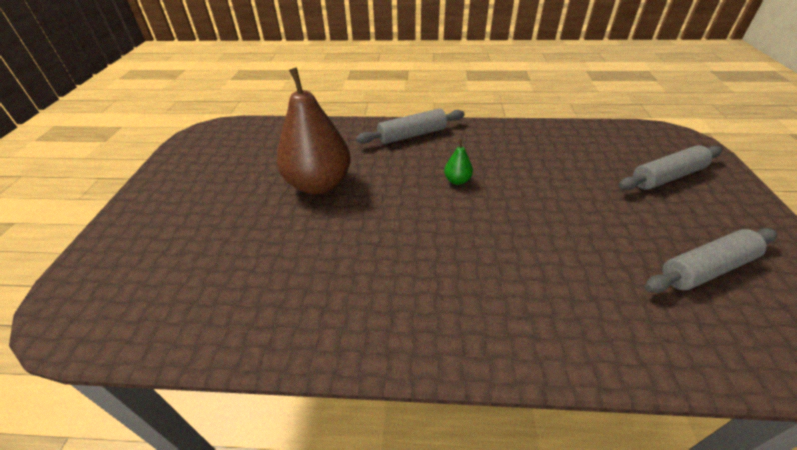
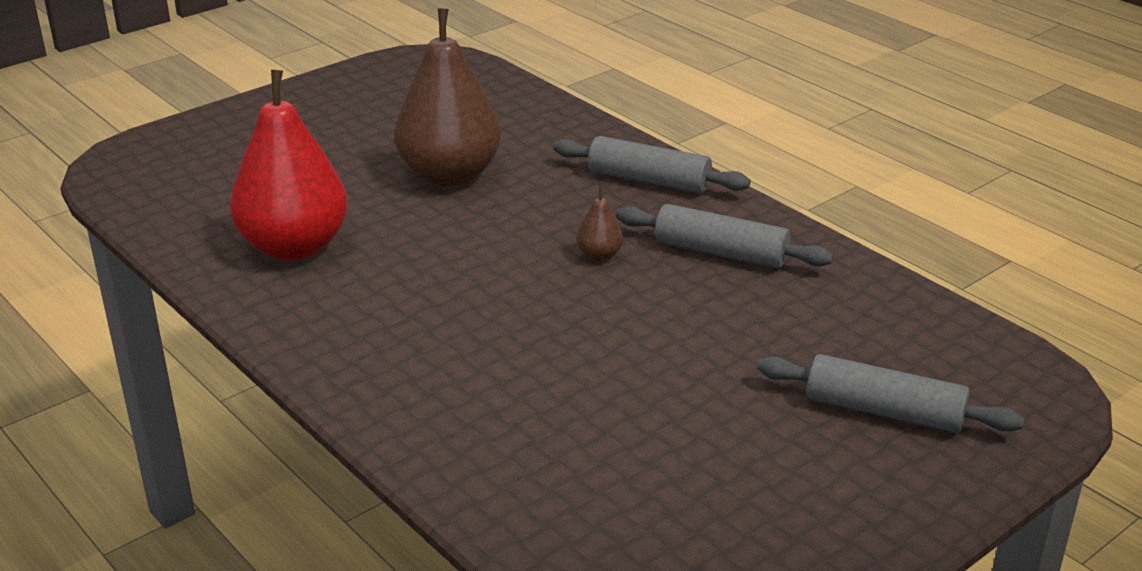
camera: 45 degrees right, 10 degrees down
green pear [444,139,473,185] -> brown pear [577,186,623,261]
grey rolling pin [645,228,777,293] -> grey rolling pin moved to [616,204,833,269]
none -> red pear [230,70,348,261]

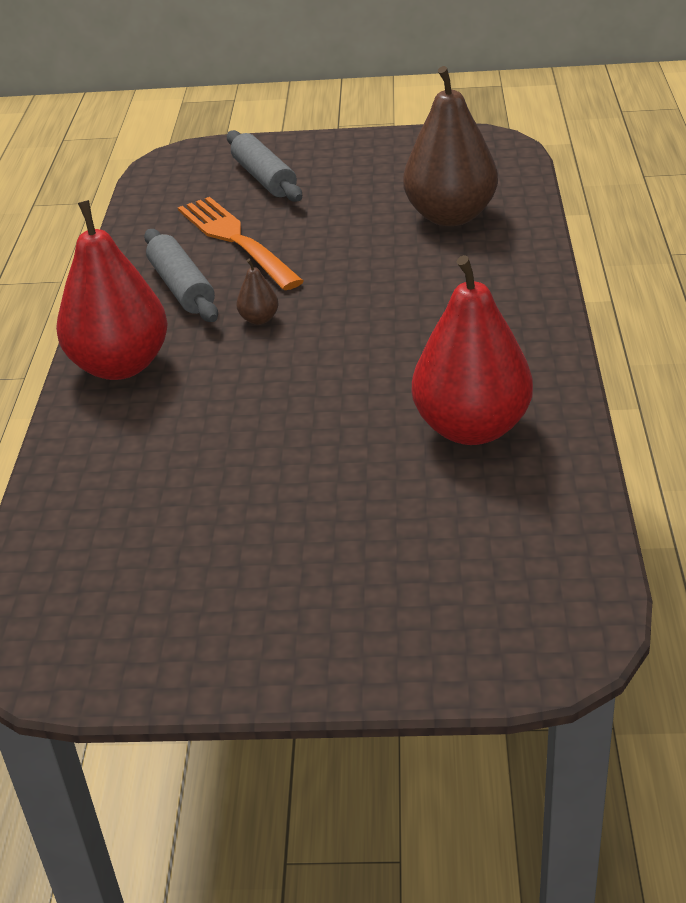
camera: 135 degrees left, 5 degrees up
brown pear [395,8,501,187] -> brown pear moved to [403,66,498,226]
grey rolling pin [553,136,751,193] -> red pear [56,200,168,380]
none -> orange fork [178,197,304,290]

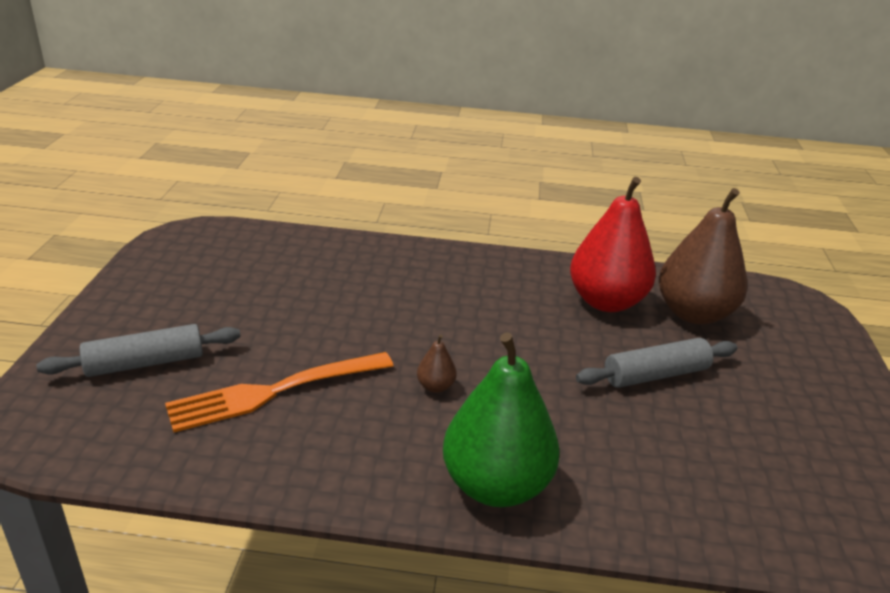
camera: 90 degrees left, 5 degrees down
red pear [56,200,168,380] -> green pear [443,332,560,507]
grey rolling pin [144,229,218,322] -> grey rolling pin moved to [576,338,737,388]
brown pear [403,66,498,226] -> brown pear moved to [659,188,748,325]

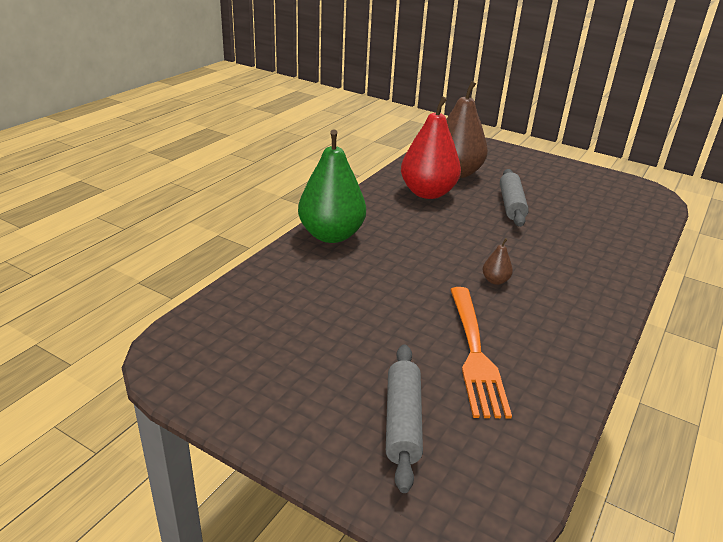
camera: 65 degrees left, 0 degrees up
green pear [443,332,560,507] -> green pear moved to [298,129,366,243]

